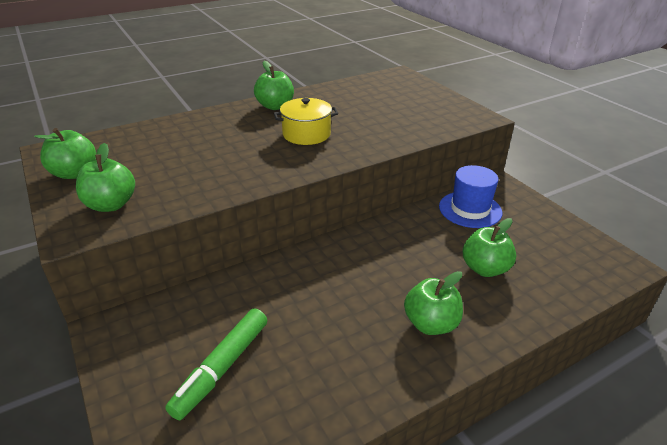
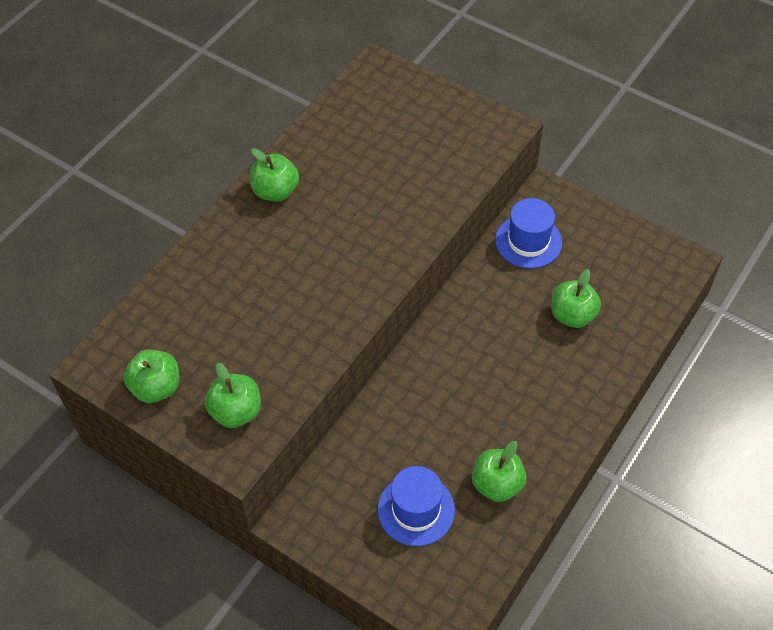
camera: 25 degrees left, 20 degrees up
green marker [165,308,267,420] -> blue hat [378,466,455,546]
yellow pot [274,98,338,145] -> none
green apple [404,271,463,335] -> green apple moved to [472,441,527,502]

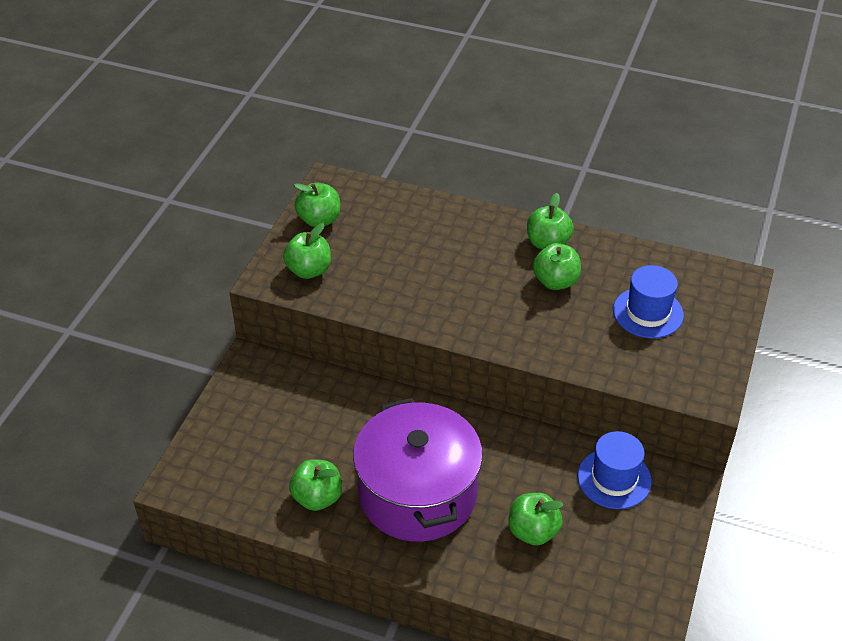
camera: 75 degrees right, 10 degrees down
blue hat [378,466,455,546] -> blue hat moved to [613,265,684,338]
none -> purple pot [353,398,483,542]
none -> green apple [533,243,581,290]

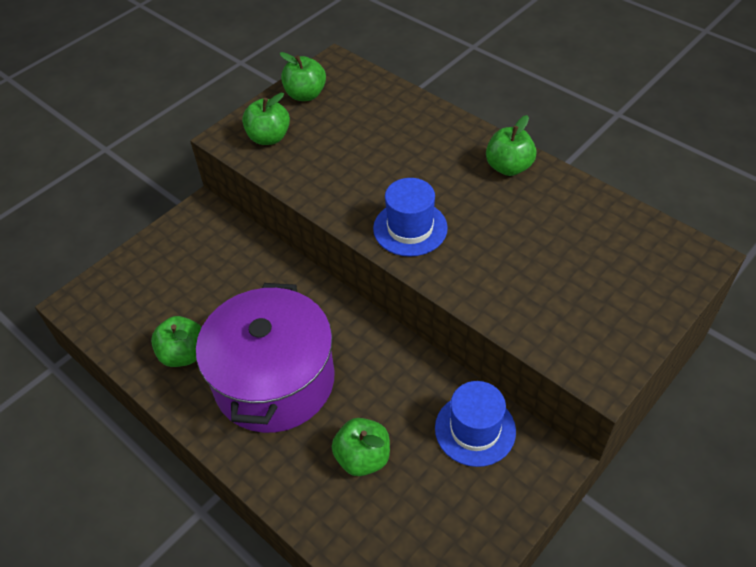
camera: 25 degrees right, 5 degrees up
green apple [533,243,581,290] -> none
blue hat [613,265,684,338] -> blue hat moved to [373,178,448,257]

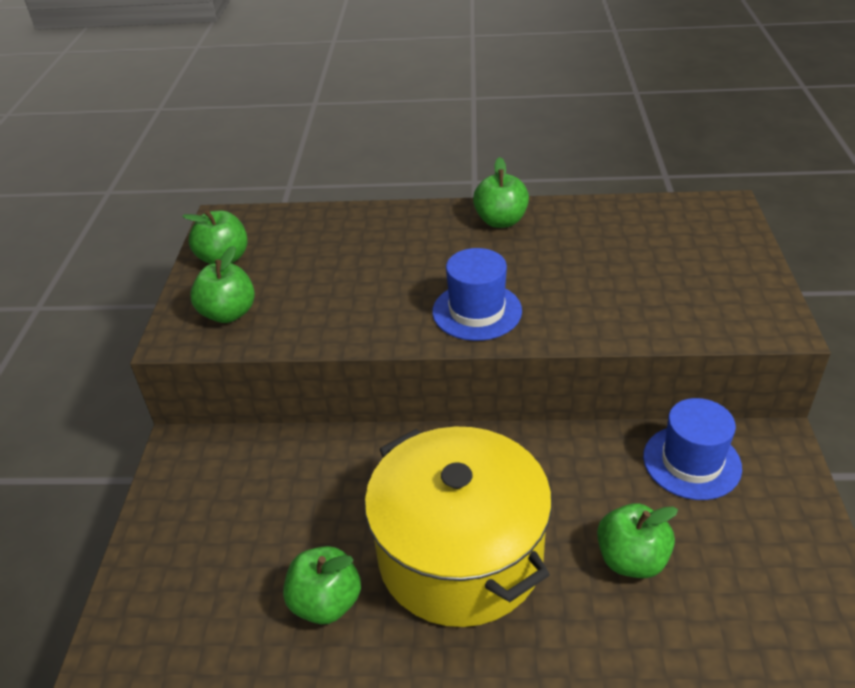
camera: 40 degrees left, 10 degrees down
purple pot [196,283,335,433] -> yellow pot [365,427,552,627]

